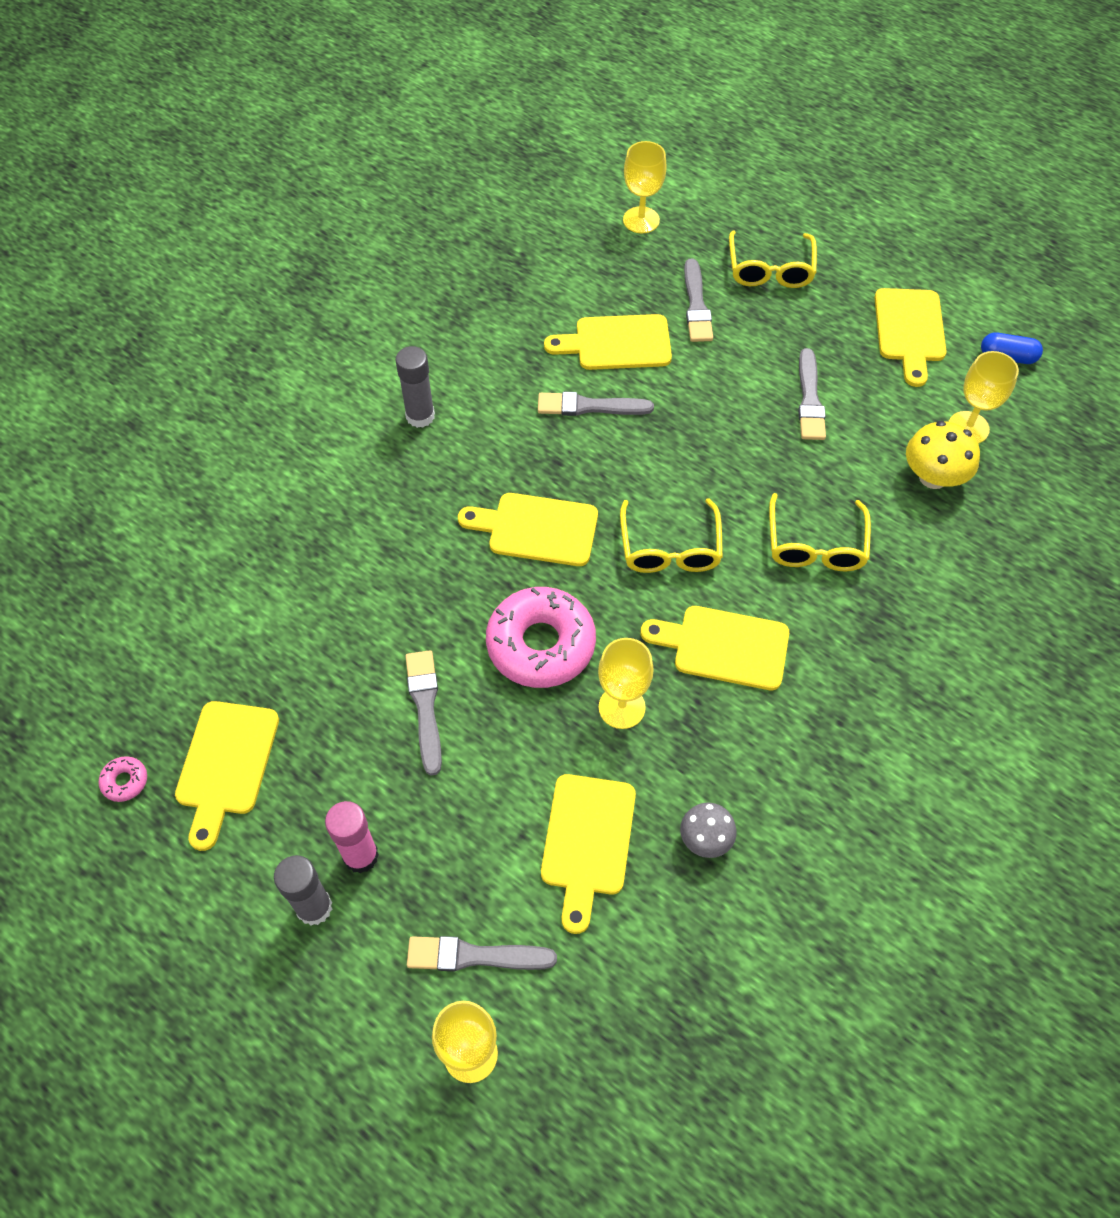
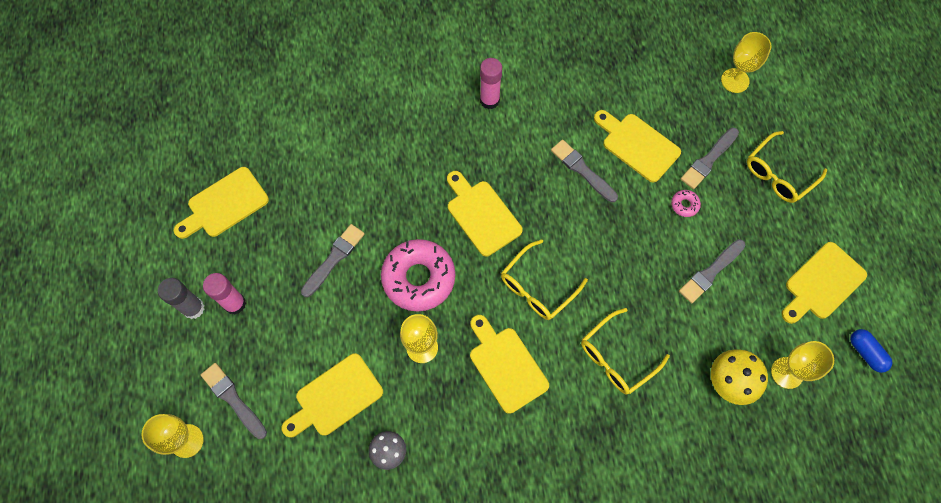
camera: 45 degrees right, 10 degrees up
pink donut [98,756,147,802] -> pink donut moved to [671,190,701,217]
grey glue stick [395,346,435,428] -> pink glue stick [480,58,502,109]

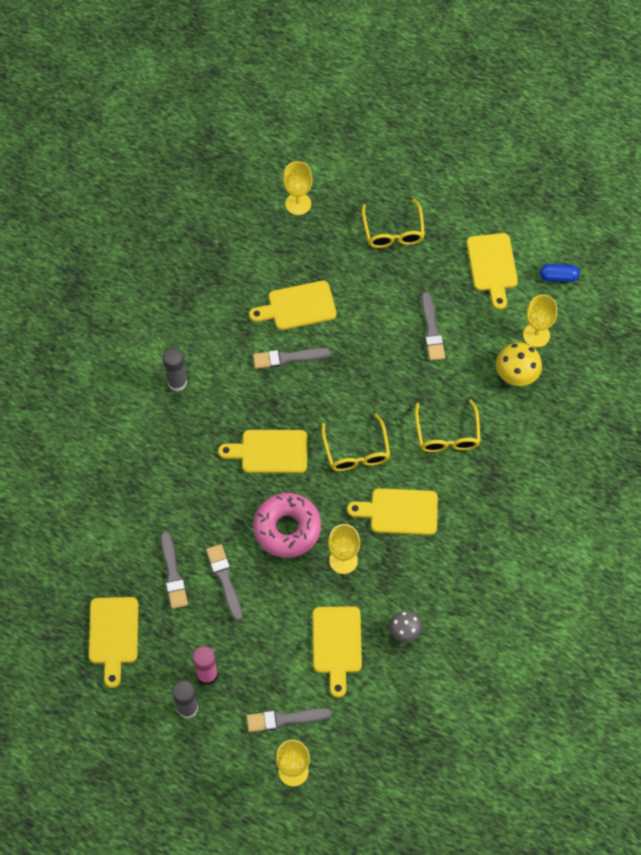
camera: 55 degrees left, 5 degrees down
pink glue stick [480,58,502,109] -> grey glue stick [163,348,187,392]
pink donut [671,190,701,217] -> none
grey brush [681,128,739,189] -> grey brush moved to [161,531,188,609]

